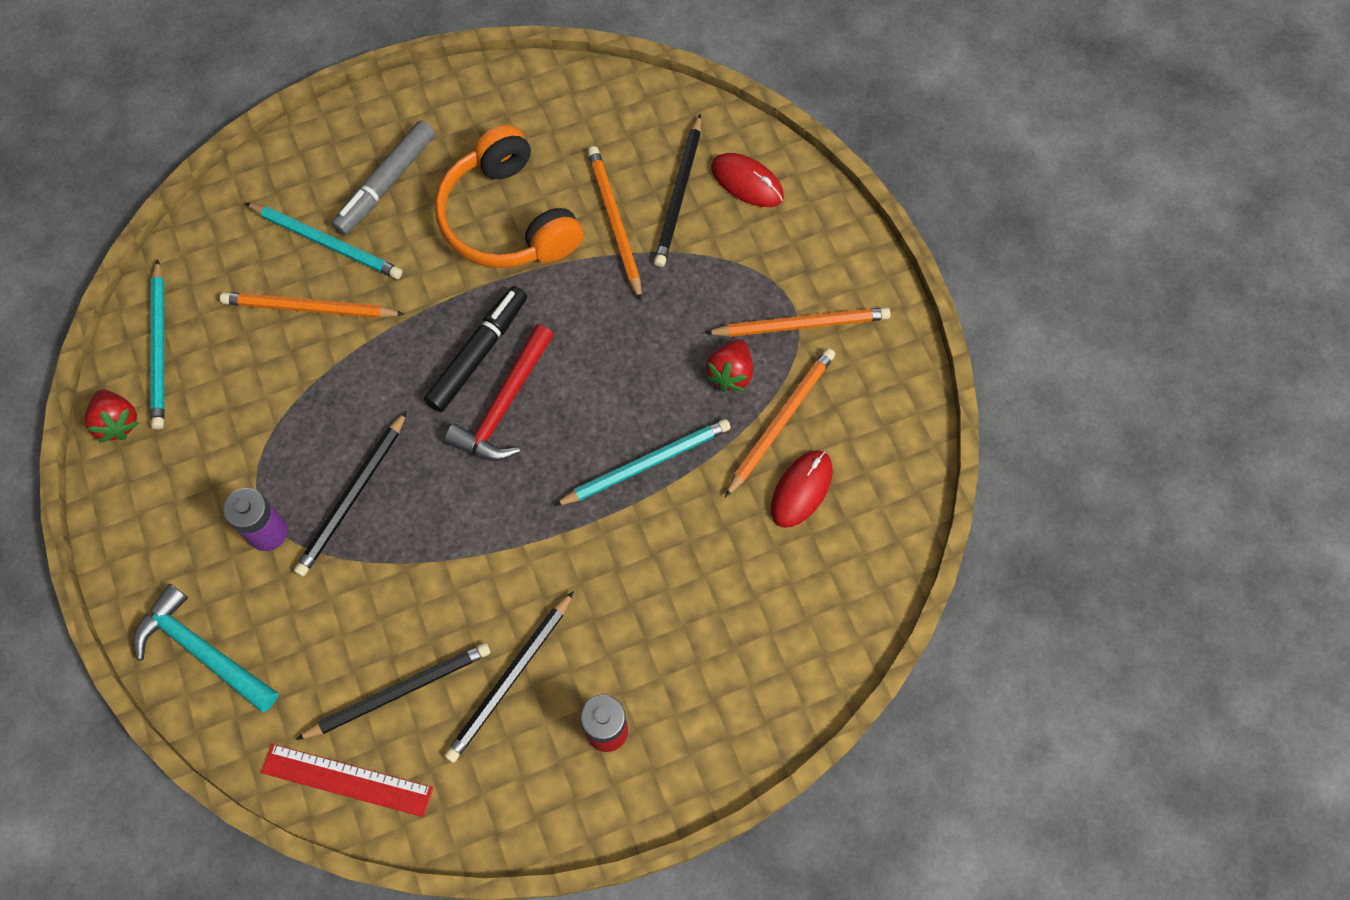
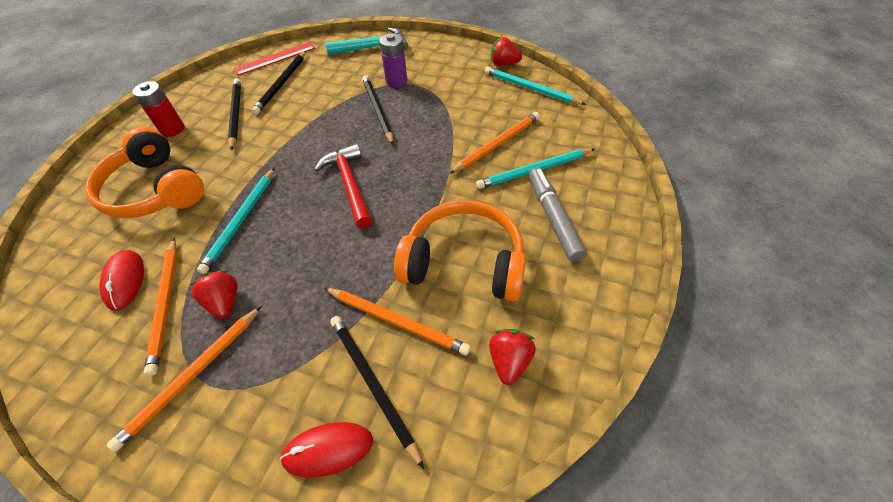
camera: 135 degrees right, 15 degrees down
black marker [424,286,527,412] -> none
none -> orange headphones [85,127,204,218]
none -> red strawberry [489,329,536,385]

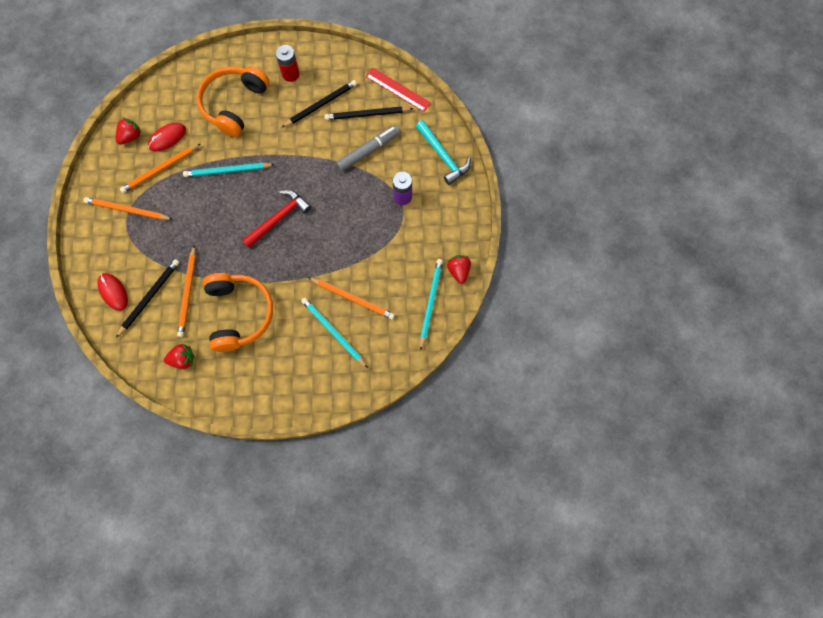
camera: 65 degrees right, 20 degrees up
red strawberry [190,270,238,319] -> red strawberry moved to [116,118,142,145]
black pencil [362,75,394,145] -> none
grey marker [529,168,587,262] -> grey marker moved to [336,125,400,171]

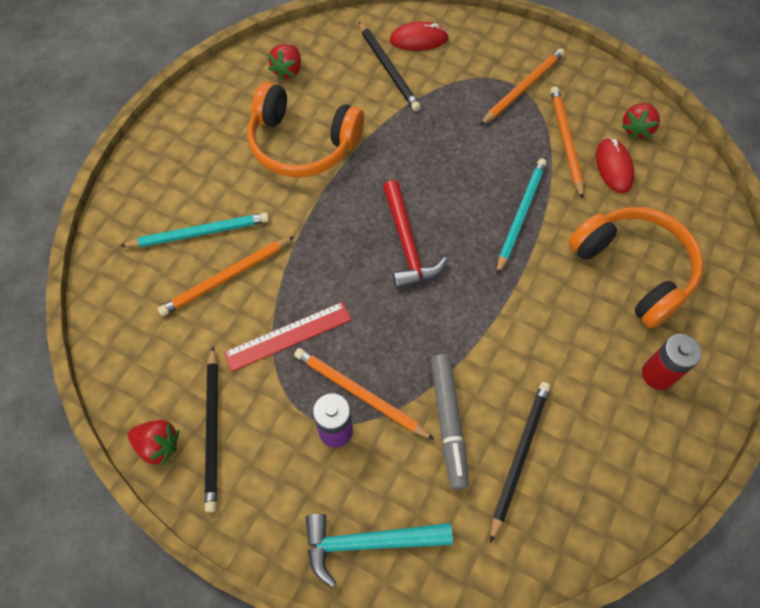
camera: 120 degrees right, 10 degrees down
red strawberry [116,118,142,145] -> red strawberry turned 45 degrees clockwise [621,103,660,139]
orange pencil [177,245,196,337] -> orange pencil moved to [294,348,435,440]
black pencil [281,80,357,128] -> black pencil moved to [205,346,218,512]
red ruler [366,68,431,112] -> red ruler moved to [224,302,352,372]
turquoise pencil [420,259,443,351] -> none

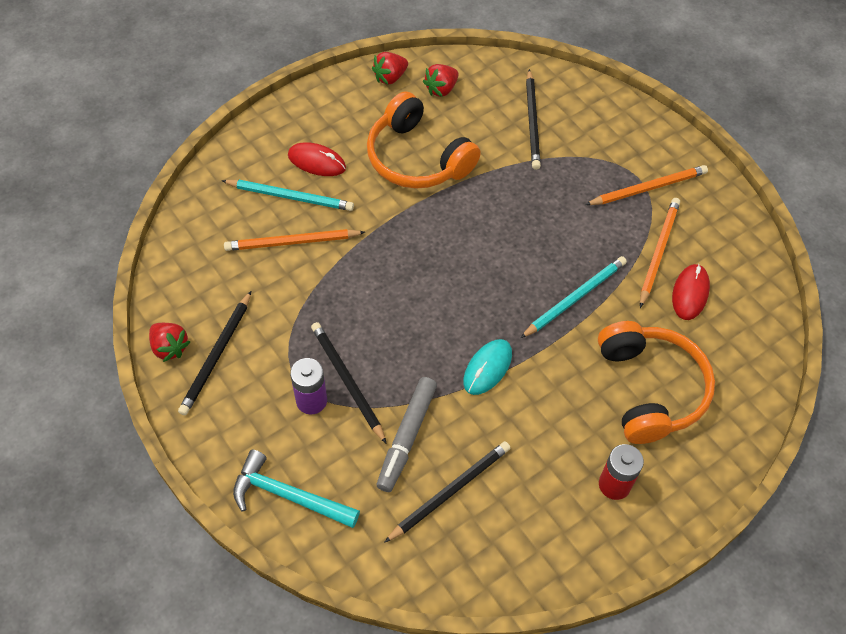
camera: 25 degrees right, 5 degrees down
red ruler [224,302,352,372] -> none
orange pencil [294,348,435,440] -> black pencil [311,322,387,444]
red hammer [383,180,448,289] -> none
red mouse [390,21,449,51] -> red mouse moved to [288,142,346,176]
red strawberry [621,103,660,139] -> red strawberry moved to [372,52,408,85]
none -> turquoise mouse [463,339,512,395]

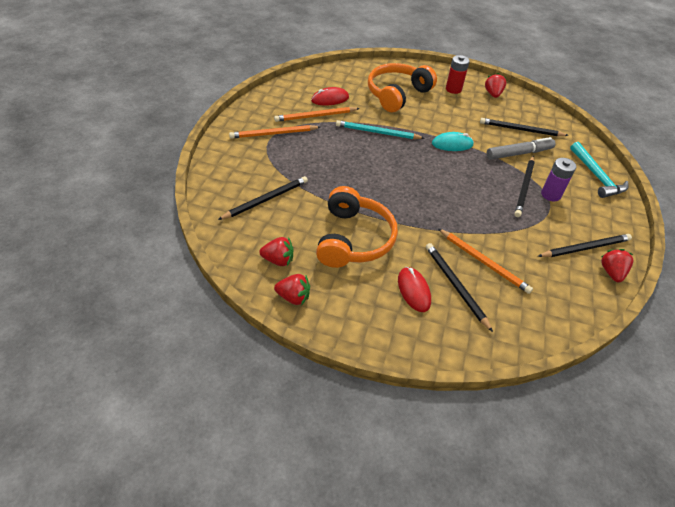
camera: 130 degrees left, 10 degrees down
turquoise pencil [222,180,354,211] -> black pencil [426,243,493,332]
orange pencil [585,165,708,205] -> orange pencil turned 45 degrees counterclockwise [229,125,320,139]
none -> red strawberry [485,73,506,98]

